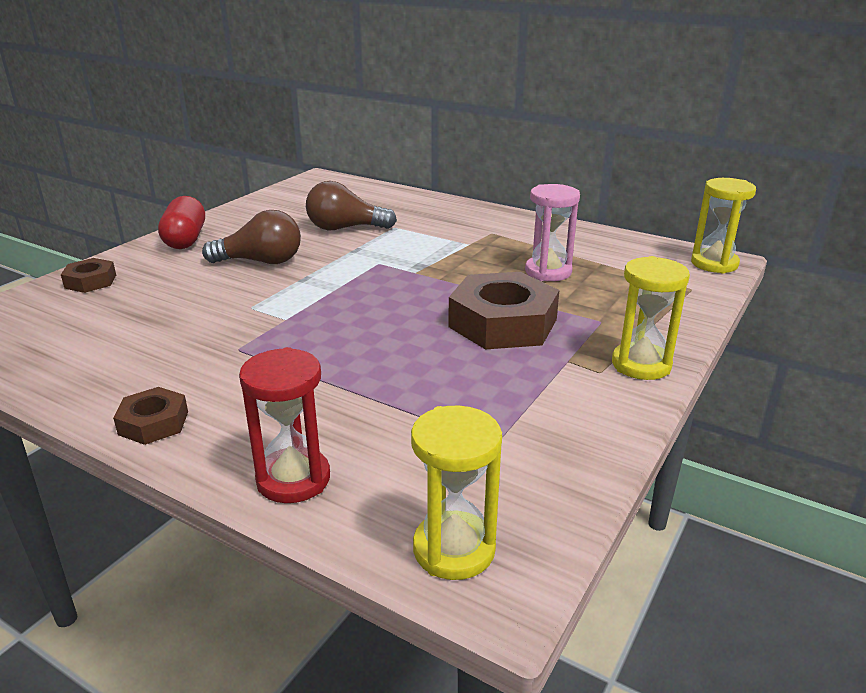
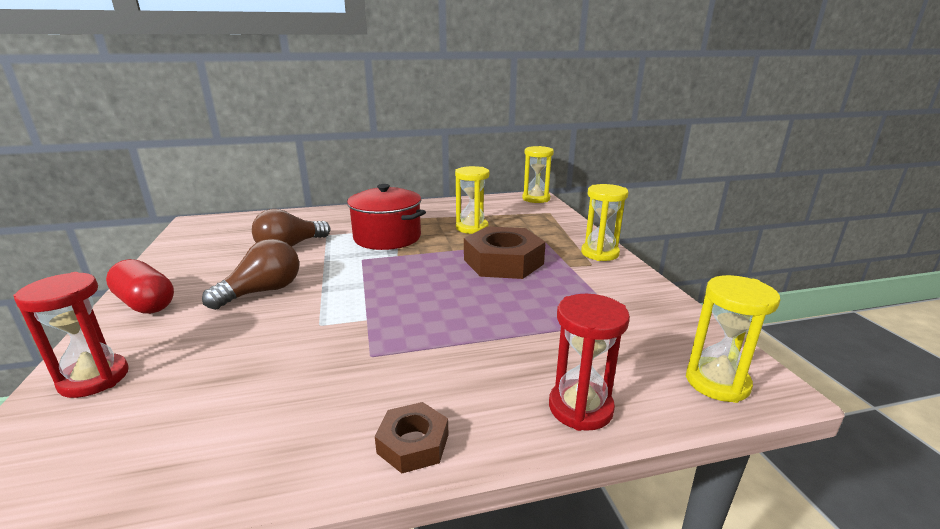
camera: 45 degrees left, 5 degrees down
brown nut [61,258,116,293] -> red hourglass [13,272,129,398]
pink hourglass [525,184,580,281] -> yellow hourglass [455,166,489,234]
none -> red pot [347,184,426,250]

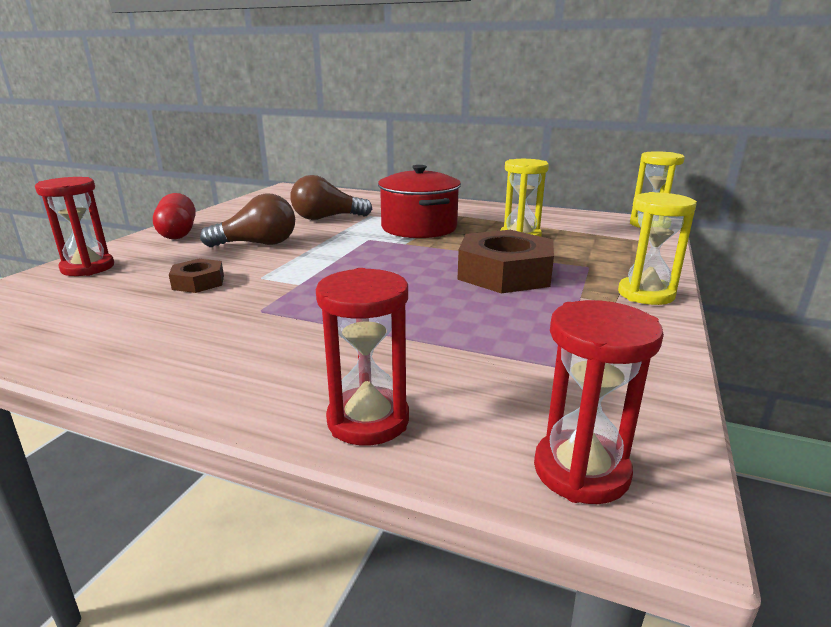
camera: 35 degrees right, 0 degrees up
brown nut [375,402,448,473] -> brown nut moved to [169,259,224,293]
yellow hourglass [686,275,780,403] -> red hourglass [534,300,664,504]

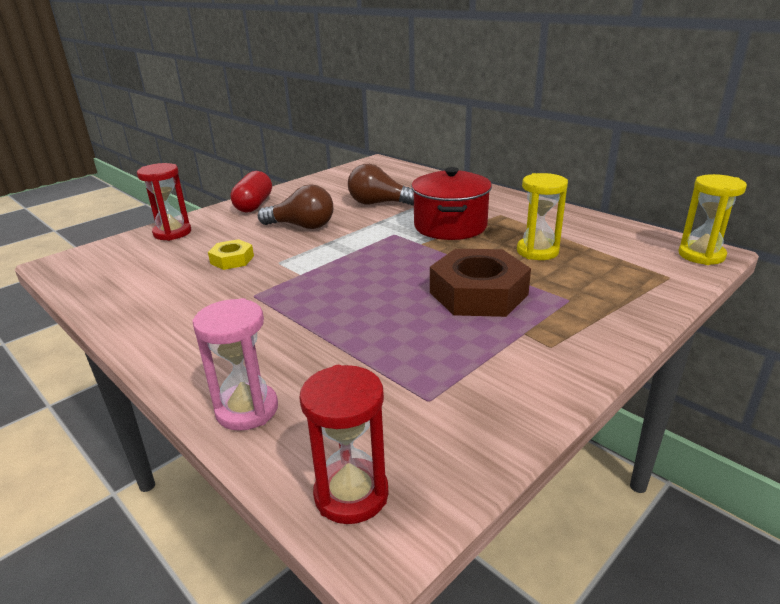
camera: 25 degrees right, 5 degrees up
brown nut [169,259,224,293] -> yellow nut [208,239,254,270]
red hourglass [316,268,409,446] -> pink hourglass [192,298,278,431]
yellow hourglass [618,192,697,305] -> none

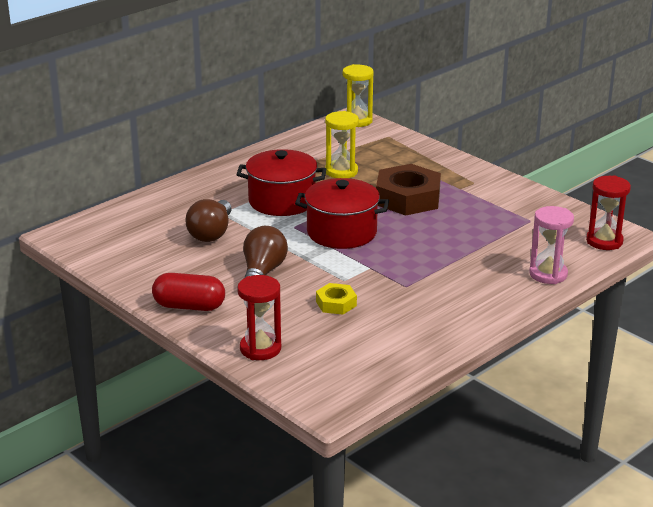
camera: 90 degrees left, 0 degrees up
none -> red pot [295,178,389,249]

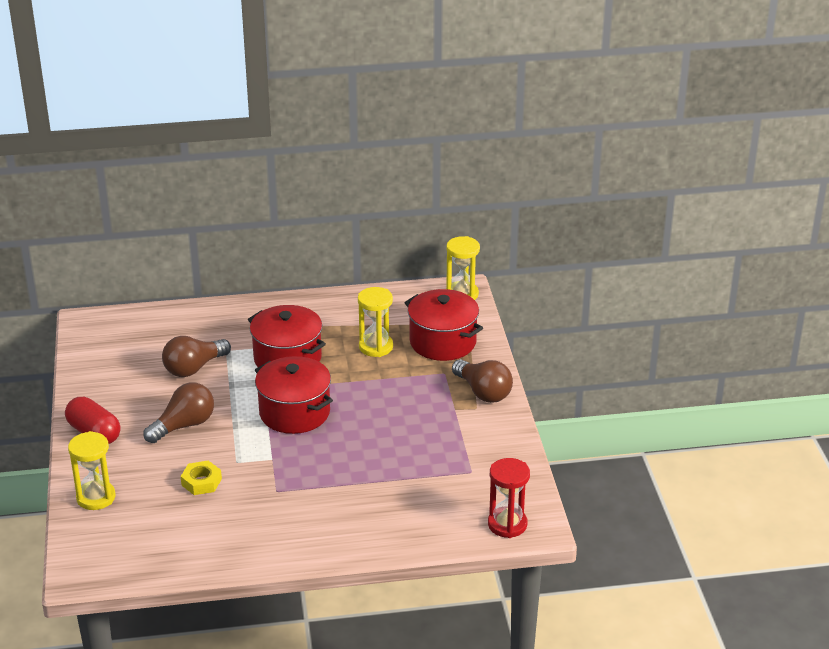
camera: 35 degrees right, 5 degrees up
red hourglass [237,275,281,360] -> yellow hourglass [68,431,115,510]
brown nut [376,164,441,216] -> none
pink hourglass [529,206,574,284] -> none
none -> red pot [404,289,483,361]
none -> brown light bulb [452,359,513,403]

